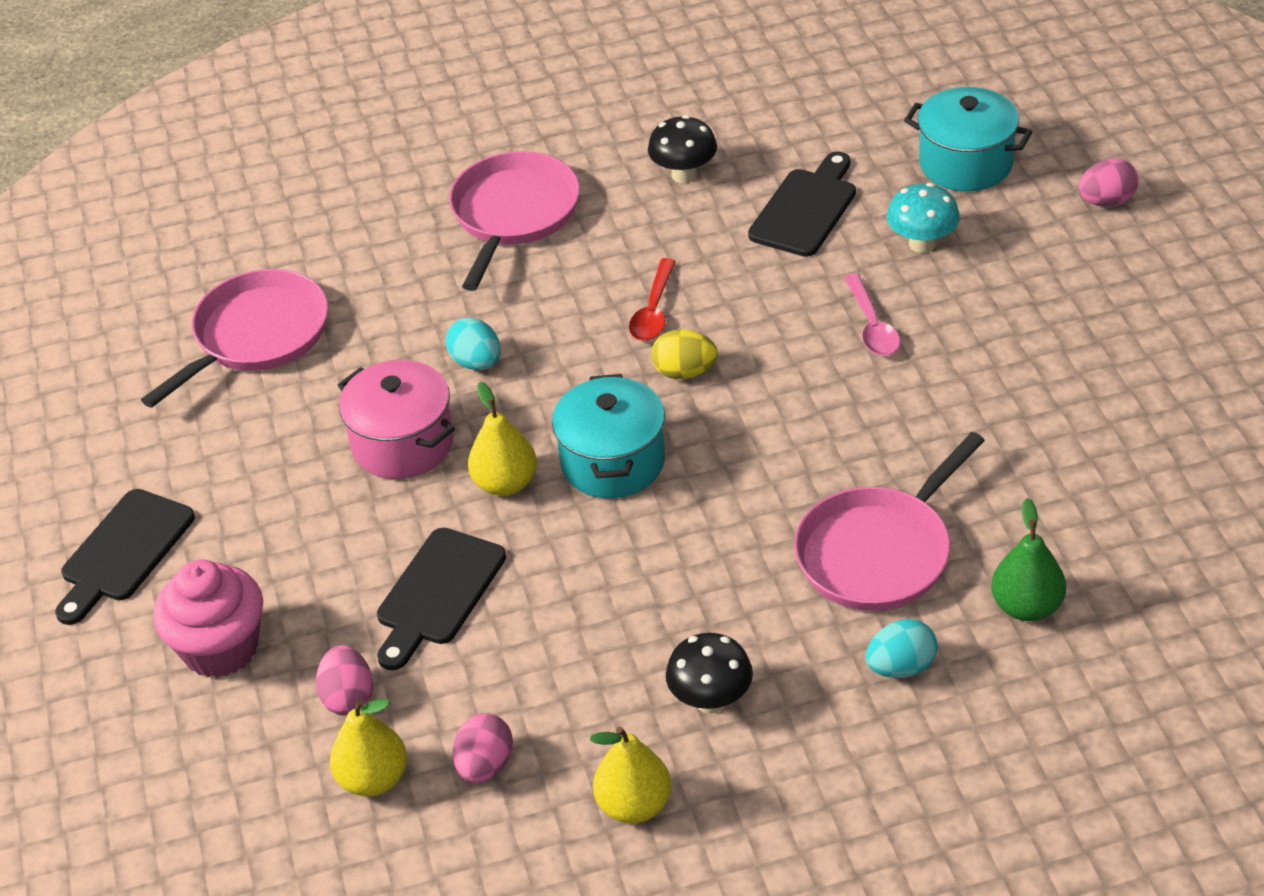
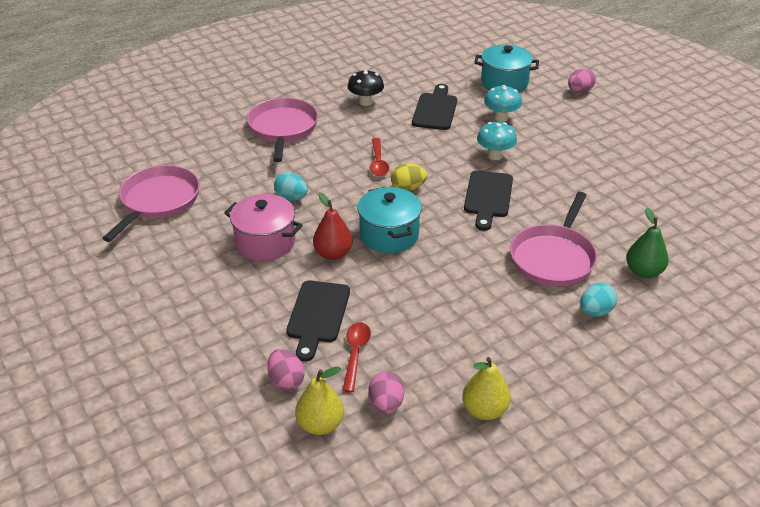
camera: 20 degrees left, 5 degrees down
black cutting board [55,489,195,625] -> black cutting board moved to [464,170,513,231]
pink cupcake [153,559,263,678] -> none
yellow pear [468,382,537,496] -> red pear [313,192,353,260]
black mushroom [666,633,753,714] -> none
pink spoon [844,273,900,356] -> turquoise mushroom [477,122,517,160]
none -> red spoon [342,322,371,392]

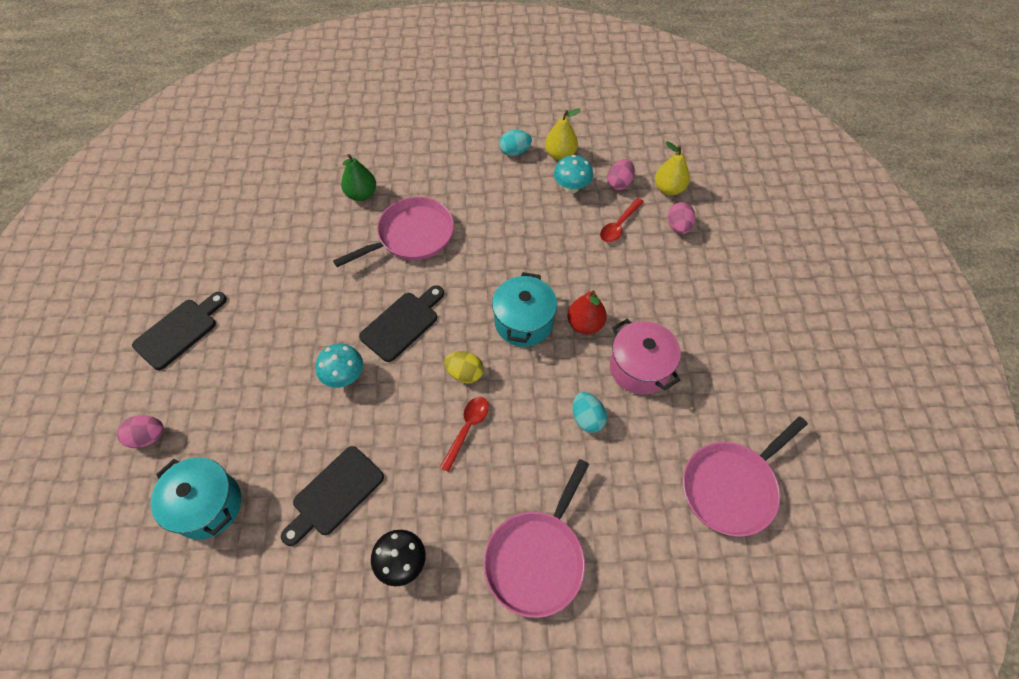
camera: 150 degrees left, 20 degrees up
black cutting board [286,280,350,362] -> black cutting board moved to [132,292,227,370]
turquoise mushroom [484,85,522,122] -> turquoise mushroom moved to [554,155,593,193]
turquoise egg [580,282,617,317] -> turquoise egg moved to [499,130,532,156]

